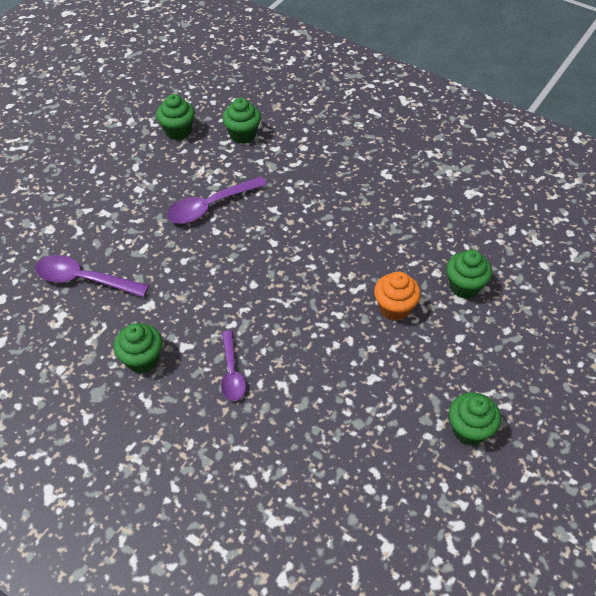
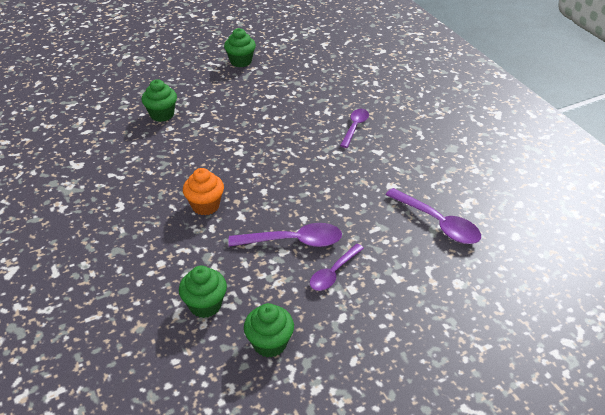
camera: 150 degrees left, 10 degrees down
green cupcake [114,323,163,373] -> none
orange cupcake [374,271,421,321] -> orange cupcake moved to [183,168,224,215]
none -> purple spoon [310,244,364,291]

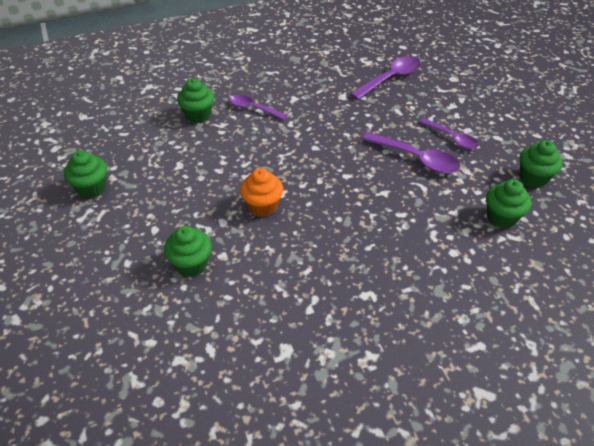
camera: 85 degrees left, 5 degrees up
orange cupcake [183,168,224,215] -> orange cupcake moved to [240,168,283,217]
purple spoon [228,223,342,247] -> purple spoon turned 120 degrees clockwise [362,132,460,174]
none -> green cupcake [177,79,214,123]

